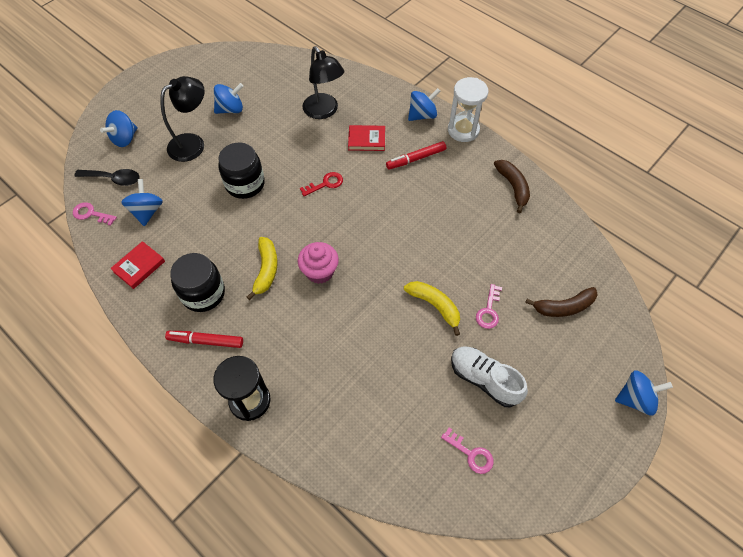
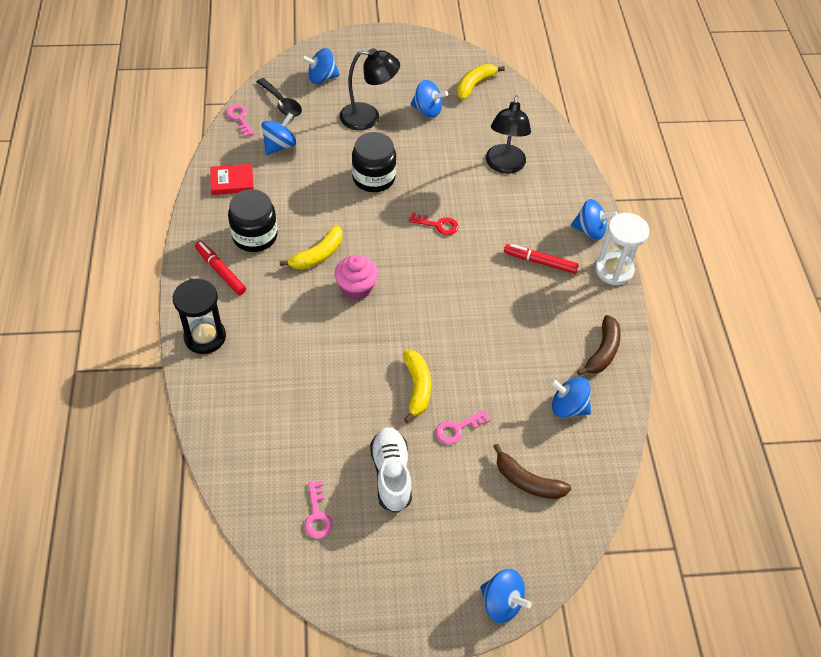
camera: 40 degrees right, 5 degrees down
red book [348,125,385,151] -> none
none -> yellow banana [457,64,505,100]
none -> blue spinning top [550,377,591,418]

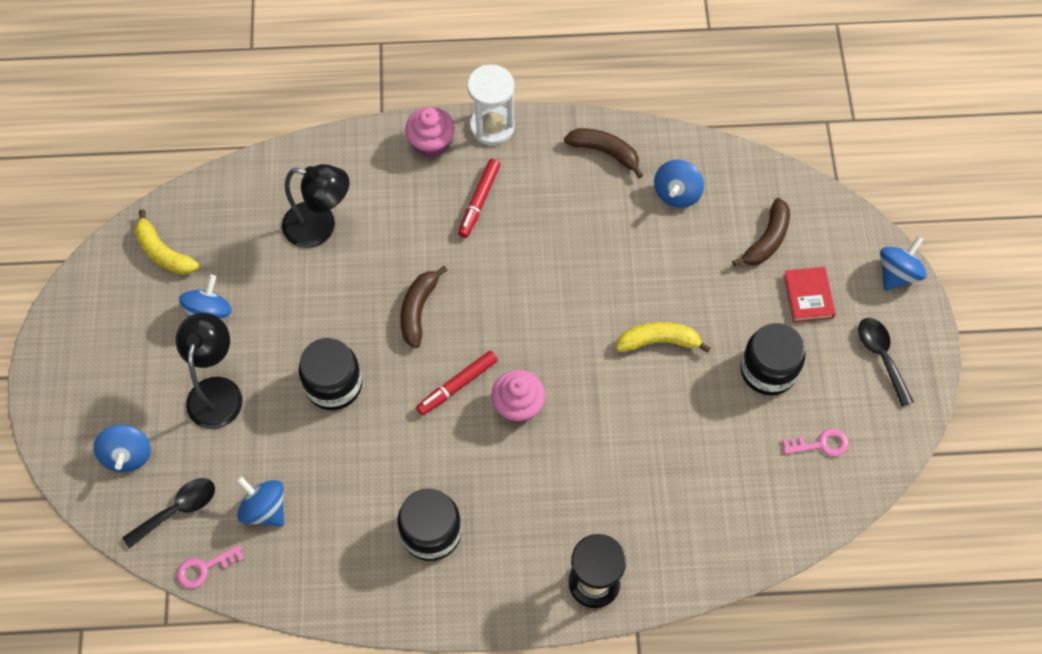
camera: 85 degrees left, 10 degrees up
red marker [195,241,246,295] -> red marker moved to [416,351,498,415]
red book [210,164,254,195] -> red book moved to [784,267,836,322]
yellow banana [280,225,342,269] -> none
white shoe [370,427,412,513] -> black jar [740,323,805,395]
red key [409,212,458,235] -> brown banana [400,266,448,348]
pink key [436,410,491,444] -> none
blue spinning top [571,199,618,240] -> pink cupcake [405,107,455,158]
none -> black spoon [858,318,914,407]

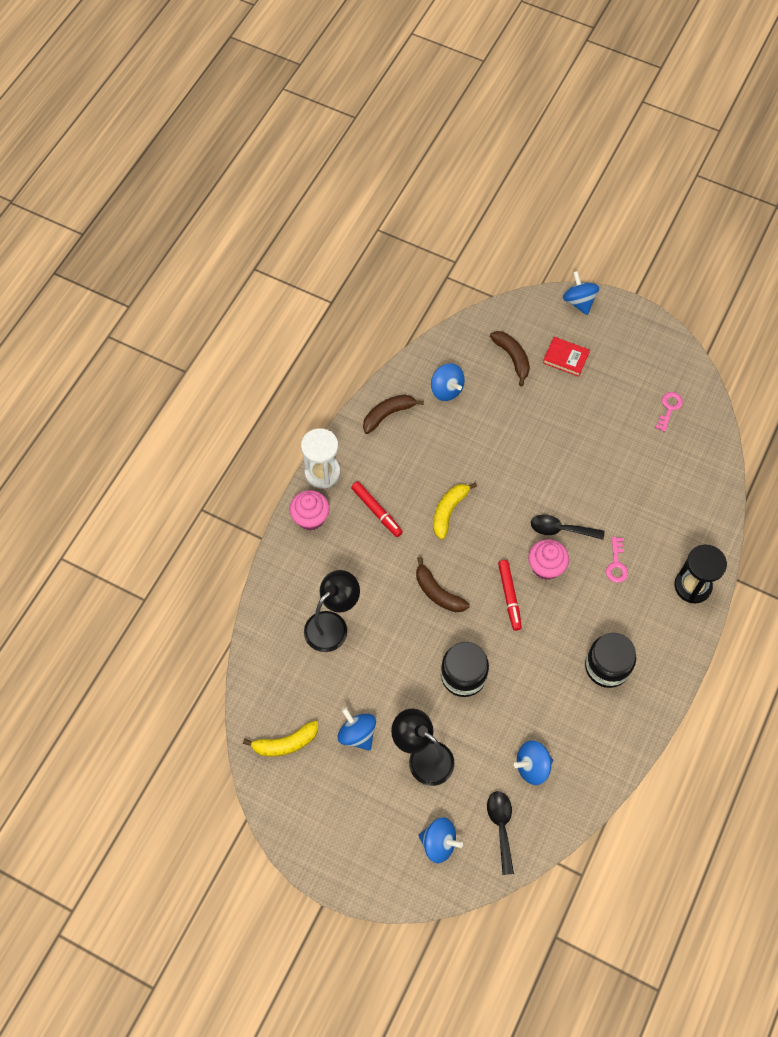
camera: 60 degrees left, 0 degrees up
pink key [177,545,244,589] -> pink key moved to [606,537,628,583]
yellow banana [616,322,711,353] -> yellow banana moved to [433,482,477,539]
black jar [740,323,805,395] -> none
black spoon [858,318,914,407] -> black spoon moved to [531,514,604,540]

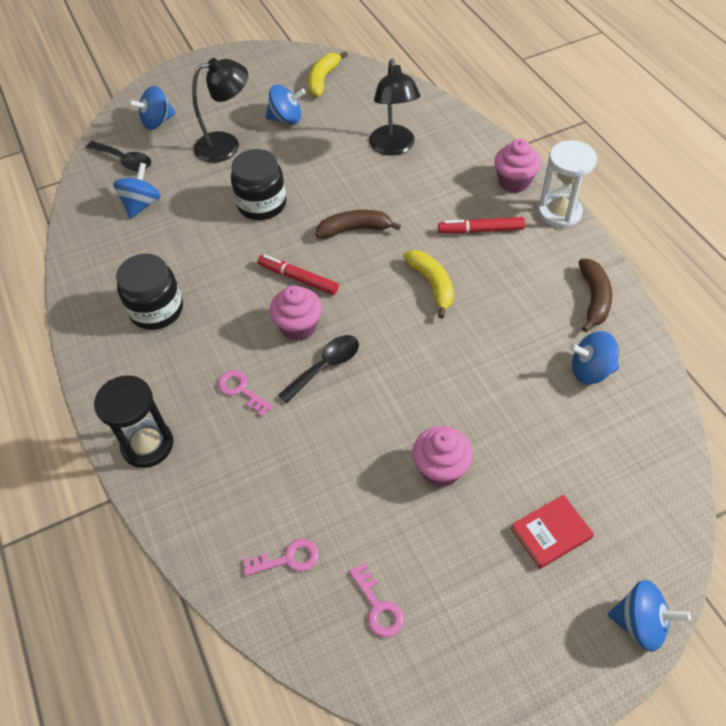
camera: 130 degrees right, 10 degrees down
brown banana [490,331,530,386] -> none
none -> pink key [243,539,319,576]
none -> pink cupcake [412,426,473,487]

